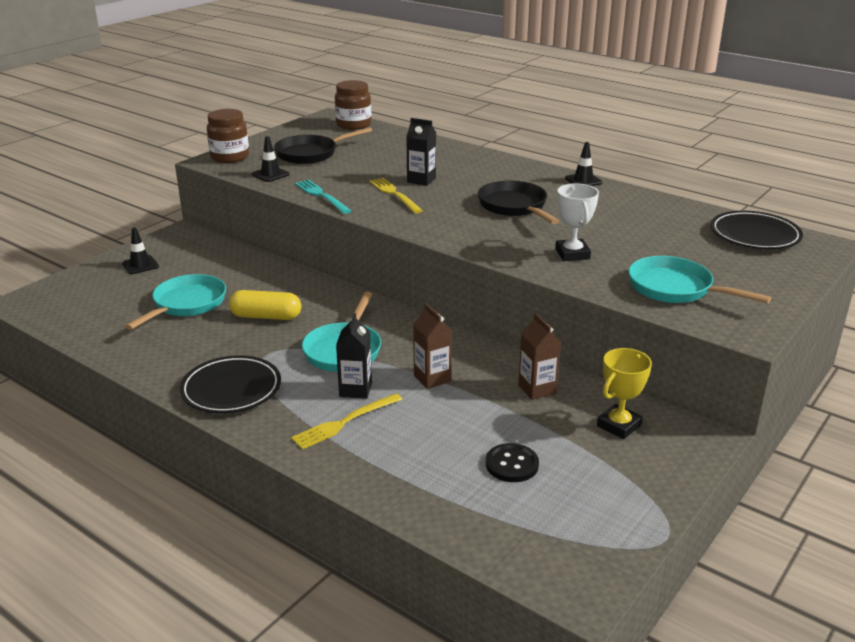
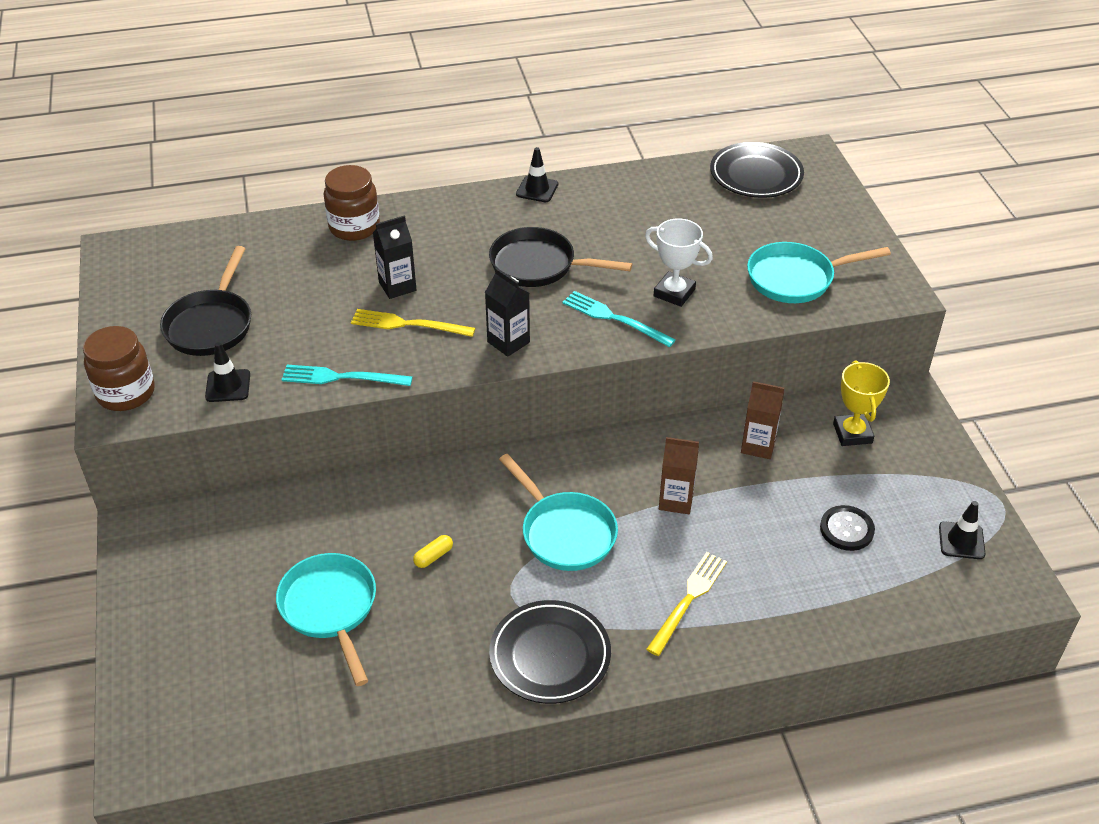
camera: 50 degrees left, 15 degrees up
black traffic cone [122,227,159,274] -> black traffic cone moved to [939,501,986,559]
yellow capsule [229,290,301,320] -> yellow capsule [413,535,453,568], size x0.49
yellow fork [291,393,402,450] -> yellow fork turned 150 degrees counterclockwise [646,552,727,656]
brown jar [335,80,371,130] -> brown jar moved to [324,165,380,241]
black carton [336,313,372,399] -> black carton moved to [485,268,530,357]
none -> turquoise fork [562,291,676,347]

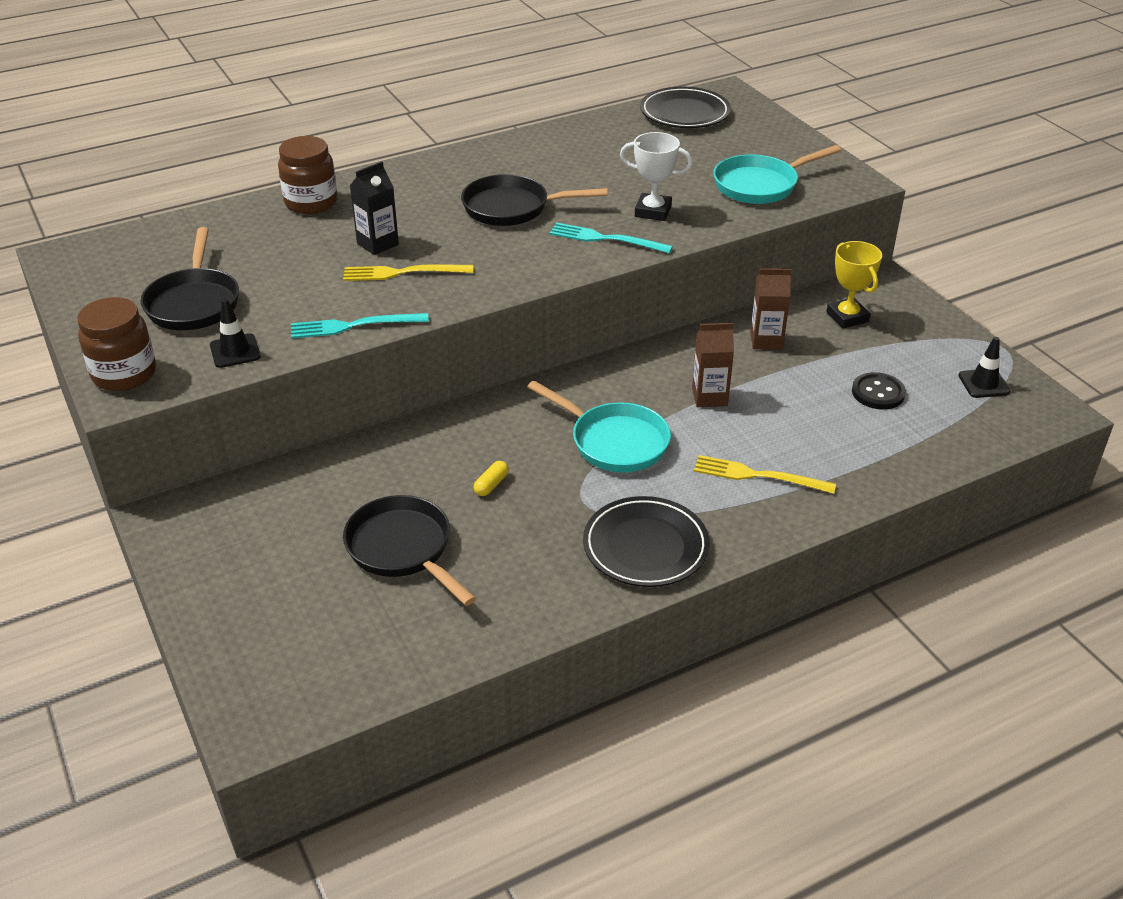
camera: 15 degrees left, 5 degrees down
turquoise pan [276,553,376,686] -> black pan [343,495,476,606]
black carton [485,268,530,357] -> none
black traffic cone [516,147,558,202] -> none
yellow fork [646,552,727,656] -> yellow fork turned 90 degrees counterclockwise [694,455,836,494]

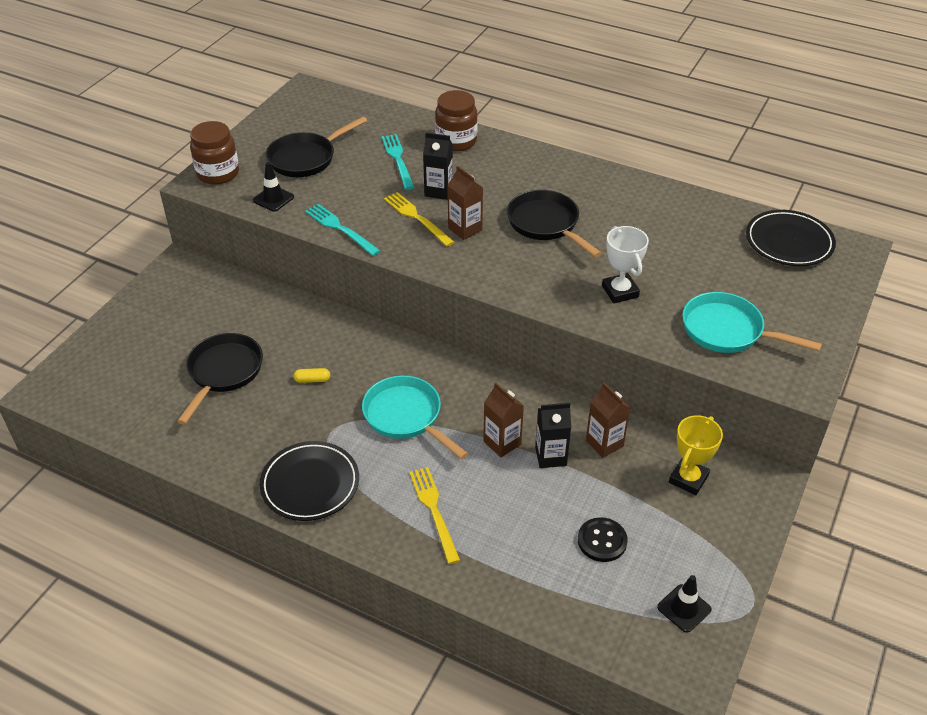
camera: 55 degrees right, 5 degrees up
turquoise pan [527,381,671,472] -> turquoise pan turned 135 degrees clockwise [362,376,468,459]
turquoise fork [549,223,673,253] -> turquoise fork moved to [381,134,415,190]
none -> brown carton [447,166,483,240]
none -> black carton [535,403,571,468]

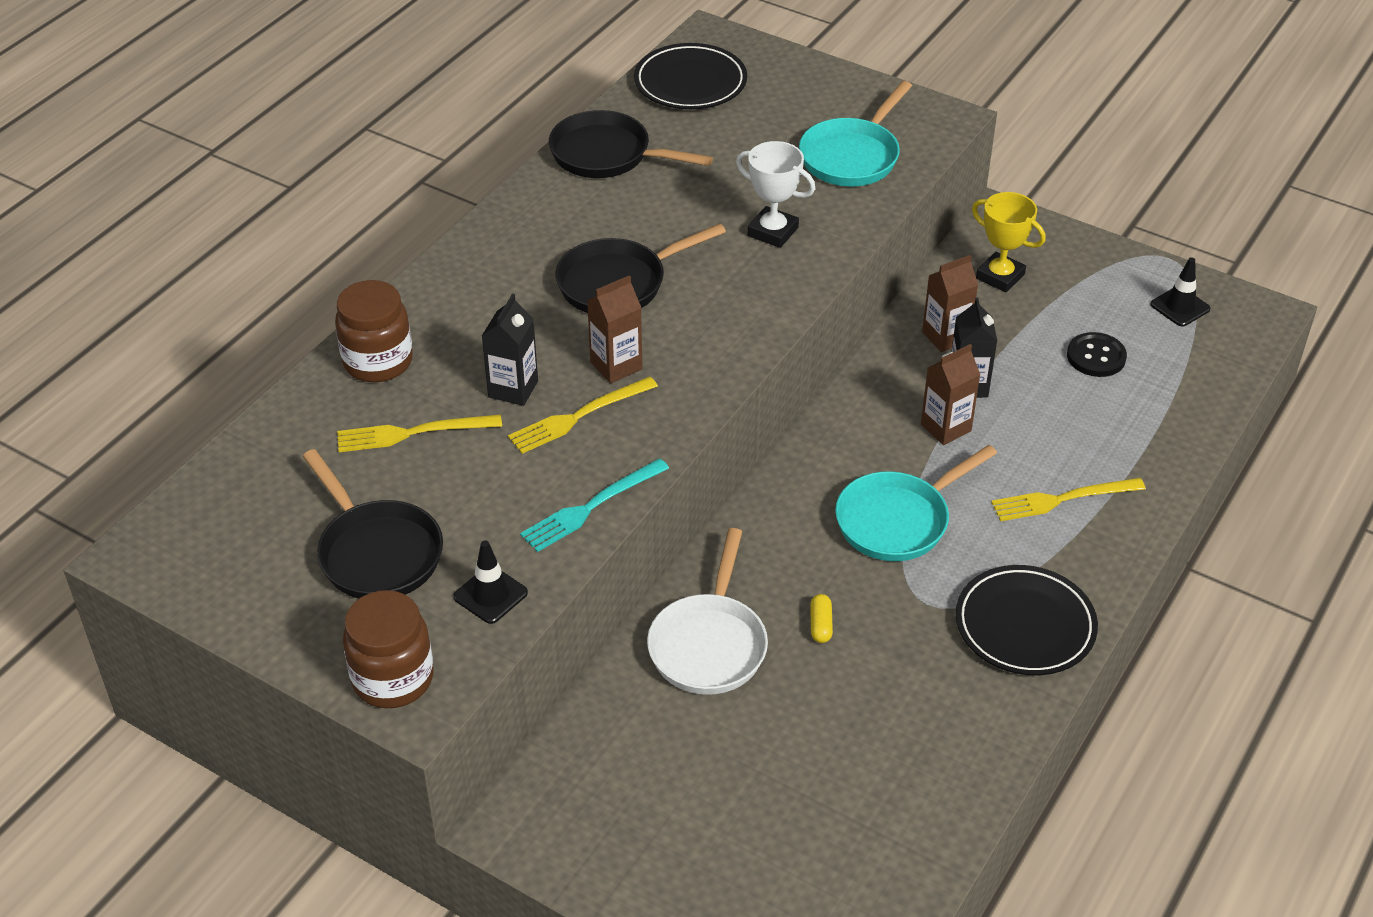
camera: 85 degrees left, 0 degrees up
black pan [177,333,263,425] -> black pan moved to [549,110,713,178]
turquoise fork [381,134,415,190] -> yellow fork [337,415,502,452]
white trophy [602,226,649,303] -> white trophy turned 45 degrees clockwise [736,141,815,248]
none -> white pan [647,528,768,695]

